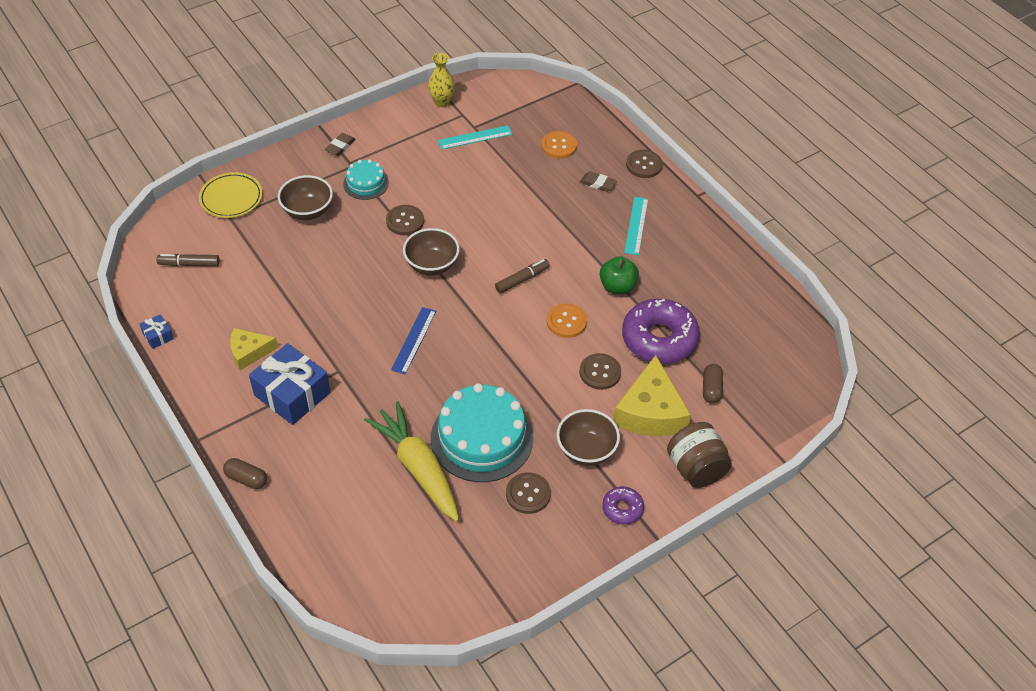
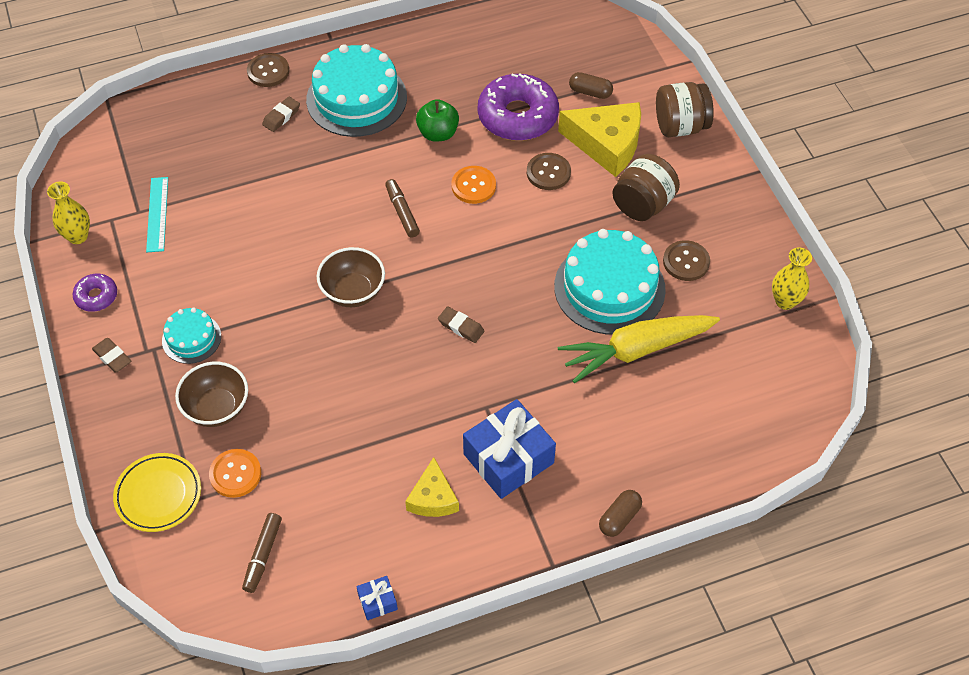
camera: 75 degrees left, 5 degrees up
brown button [386,205,424,235] -> none
blue ruler [391,307,436,375] -> brown eraser [438,306,484,343]
orange button [541,131,577,159] -> orange button moved to [209,449,261,498]
brown bowl [557,409,620,466] -> brown jar [612,154,680,221]
purple donut [602,487,644,525] -> purple donut moved to [73,273,117,312]
turquoise ruler [624,197,648,255] -> turquoise cake [306,44,407,137]
none -> yellow vase [772,247,812,310]

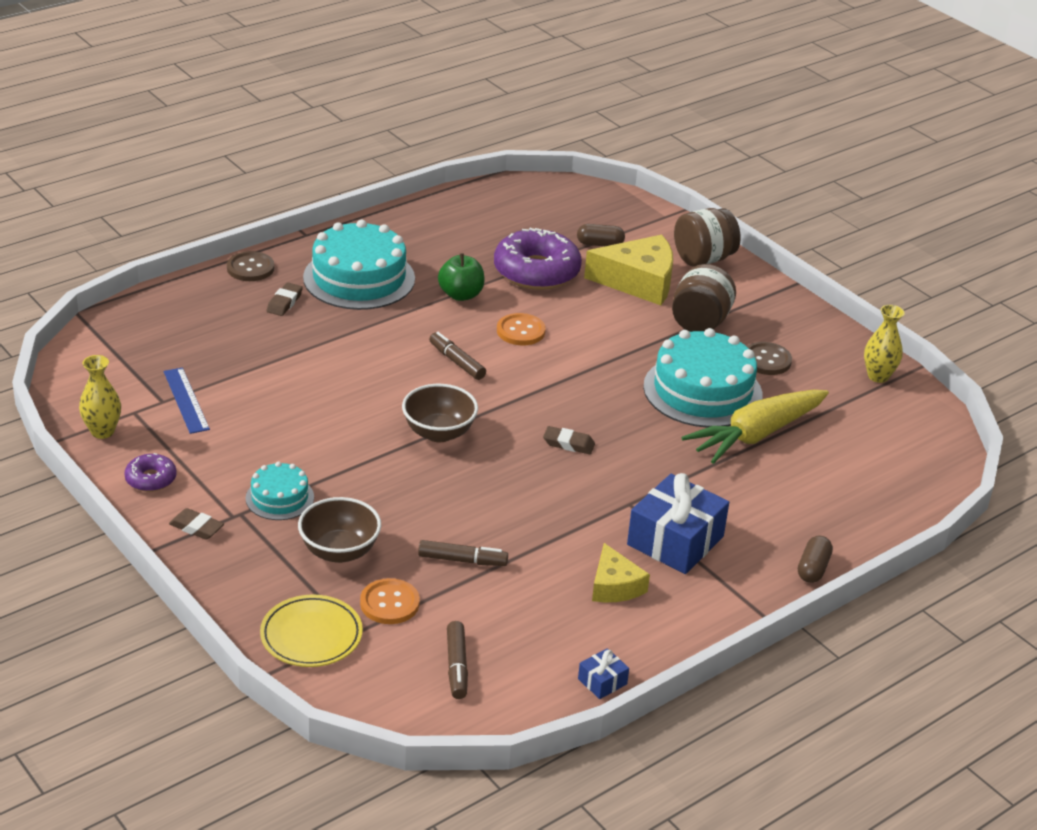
camera: 20 degrees left, 20 degrees down
turquoise ruler [146,177,168,252] -> blue ruler [164,368,210,434]
brown button [527,153,571,190] -> none
none -> brown marker [418,540,508,566]

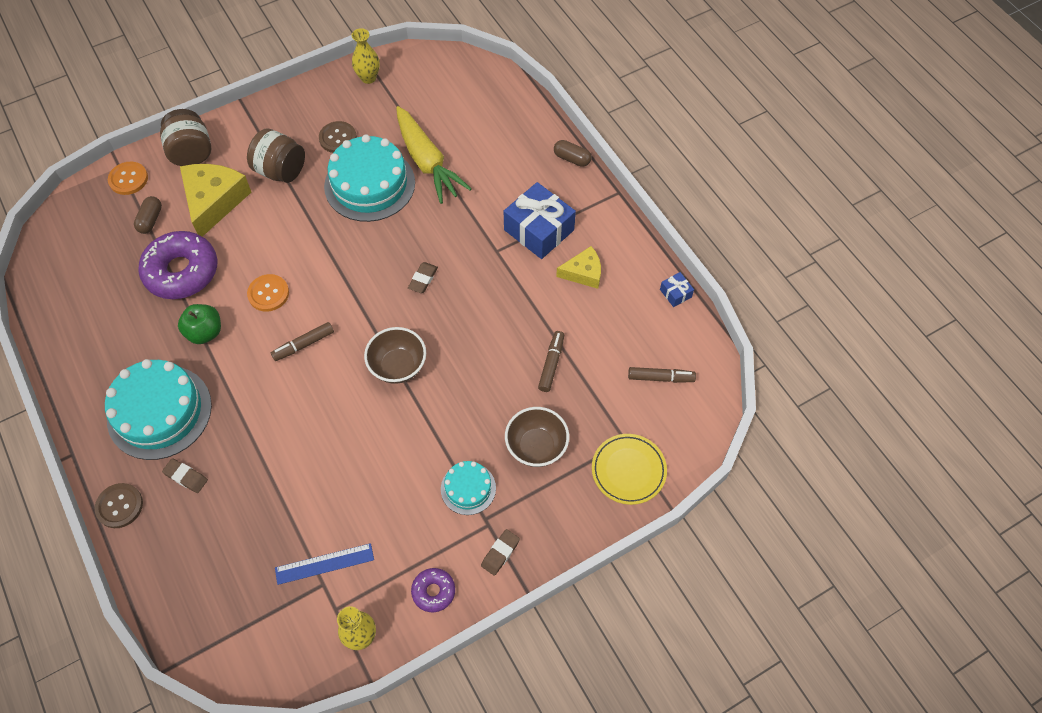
camera: 80 degrees left, 25 degrees up
orange button [360,578,420,624] -> orange button moved to [108,162,148,195]

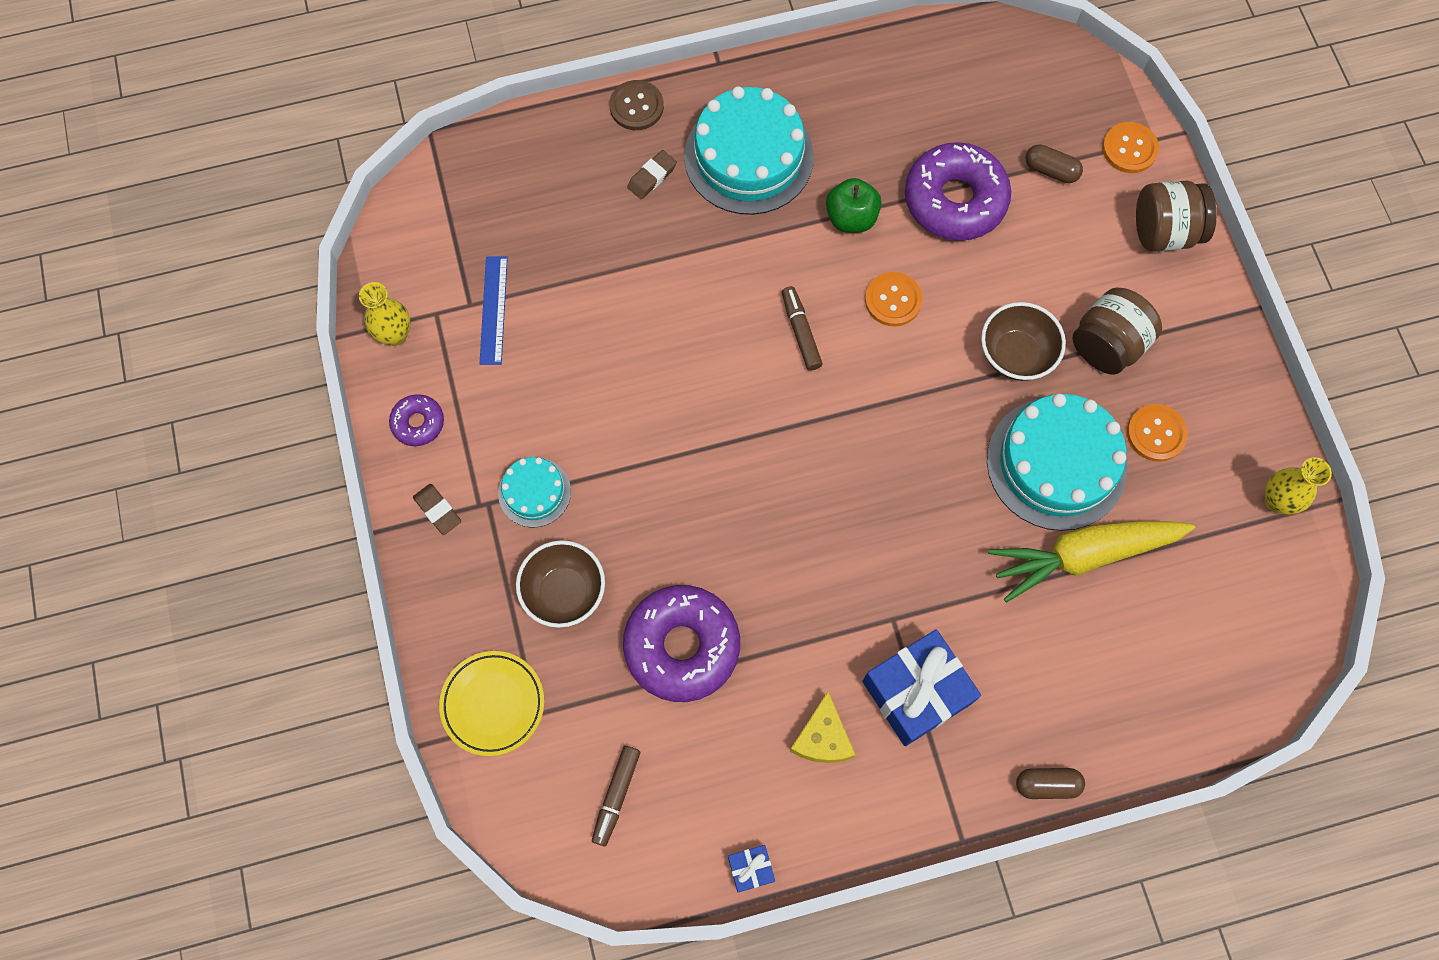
camera: 105 degrees right, 10 degrees up
yellow cheese [180,164,251,237] -> none
brown button [319,121,357,153] -> orange button [1127,404,1188,462]
brown bowl [364,327,426,384] -> brown bowl moved to [981,302,1066,381]
brown eraser [408,262,438,293] -> none
brown marker [538,331,564,392] -> purple donut [623,585,740,702]
brown capsule [554,140,591,167] -> brown capsule turned 45 degrees clockwise [1016,768,1085,799]

